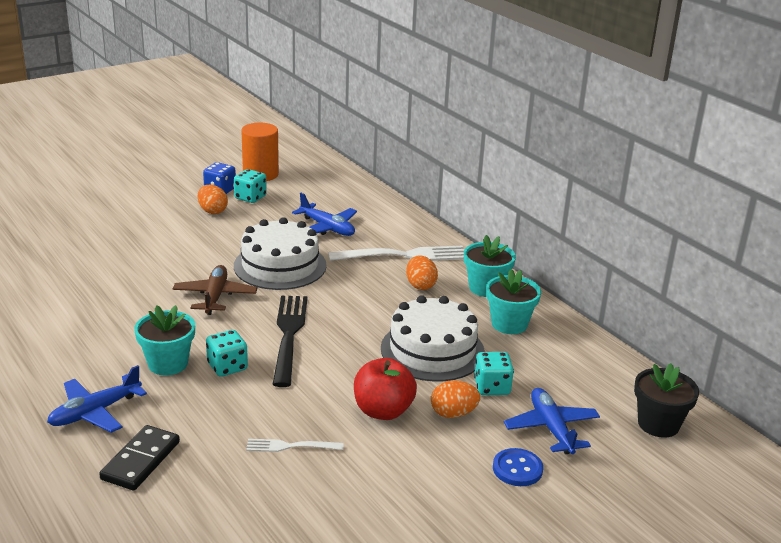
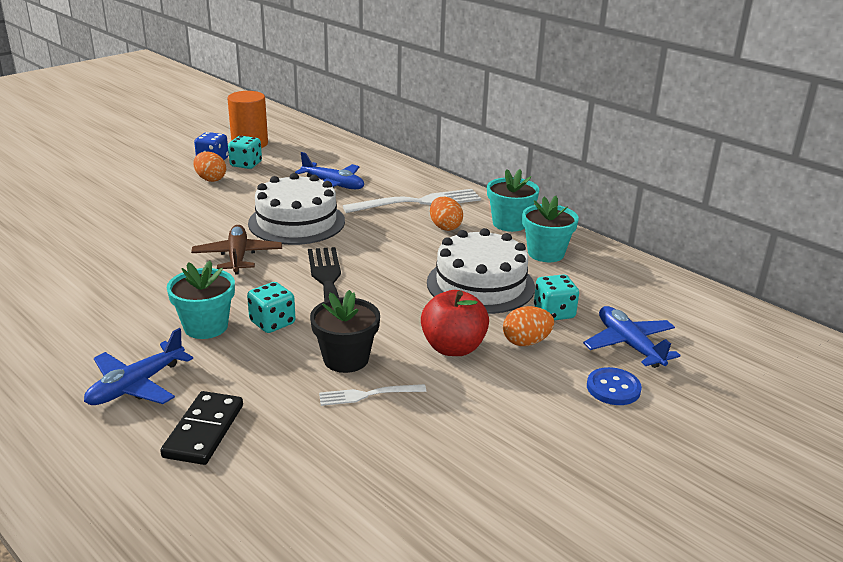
camera: 10 degrees left, 0 degrees up
black flower pot [634,363,699,438] -> black flower pot moved to [310,290,380,373]

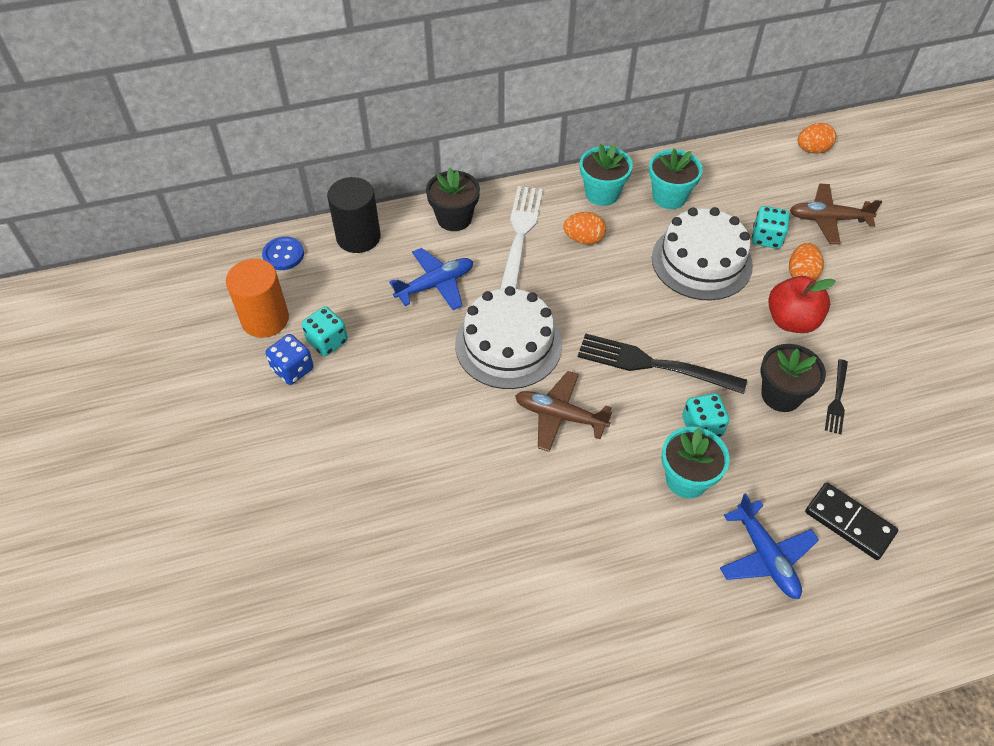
camera: 60 degrees left, 25 degrees up
orange egg [193,152,226,182] -> orange egg moved to [798,123,836,154]
white fork [319,384,426,406] -> black fork [825,359,848,435]
blue plane [583,306,681,368] -> brown plane [790,184,882,245]
blue button [587,367,642,405] -> blue button moved to [262,237,304,270]
none -> black cylinder [327,177,381,253]
none -> black flower pot [426,168,480,231]

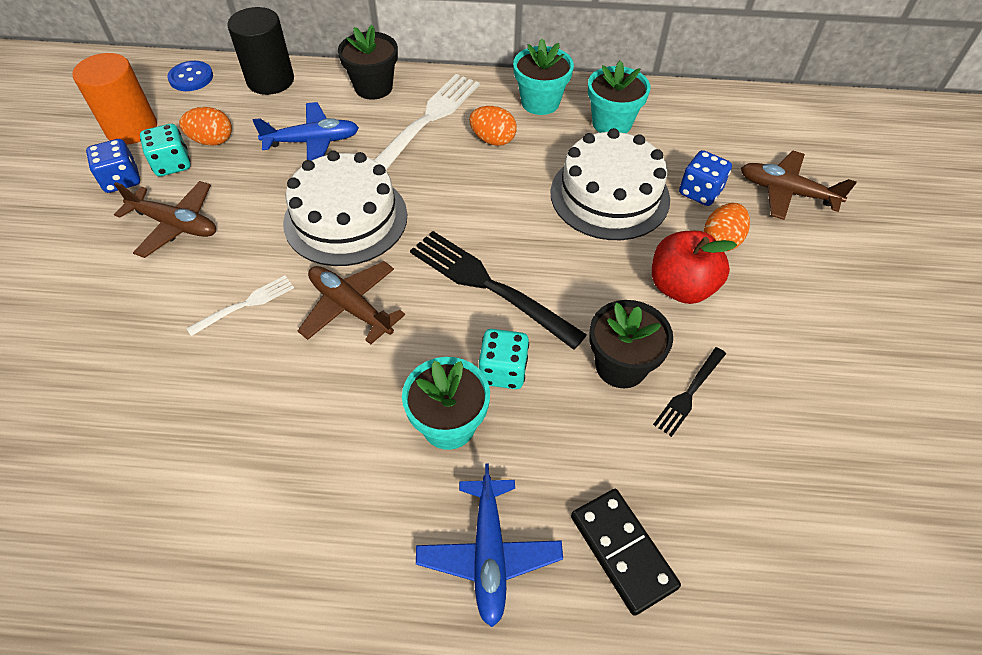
camera: 20 degrees right, 0 degrees up
turquoise dice [752,206,790,249] -> blue dice [679,150,732,206]
orange egg [798,123,836,154] -> orange egg moved to [179,107,232,146]
none -> brown plane [114,181,216,258]
none -> white fork [186,276,294,336]

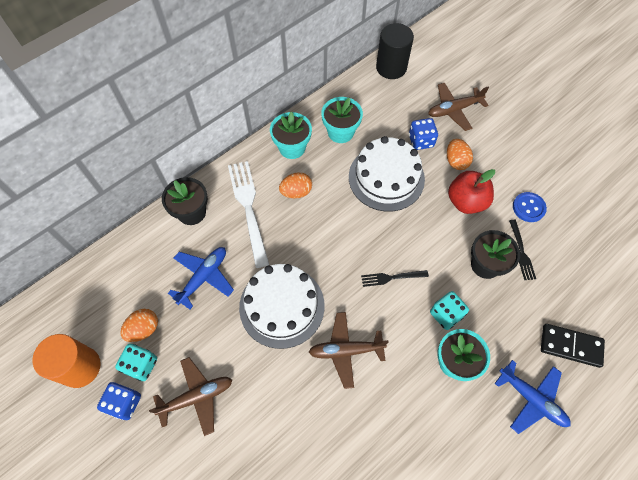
camera: 45 degrees left, 10 degrees up
blue button [167,61,213,91] -> blue button moved to [513,192,547,222]
white fork [186,276,294,336] -> none
black cylinder [227,7,294,95] -> black cylinder moved to [376,23,414,79]
black fork [410,231,587,350] -> black fork [361,270,429,287], size x0.52

